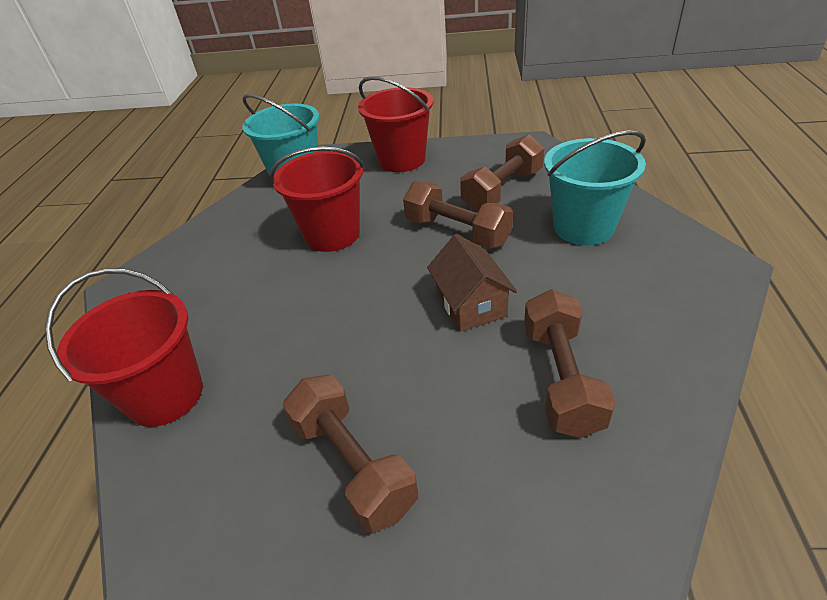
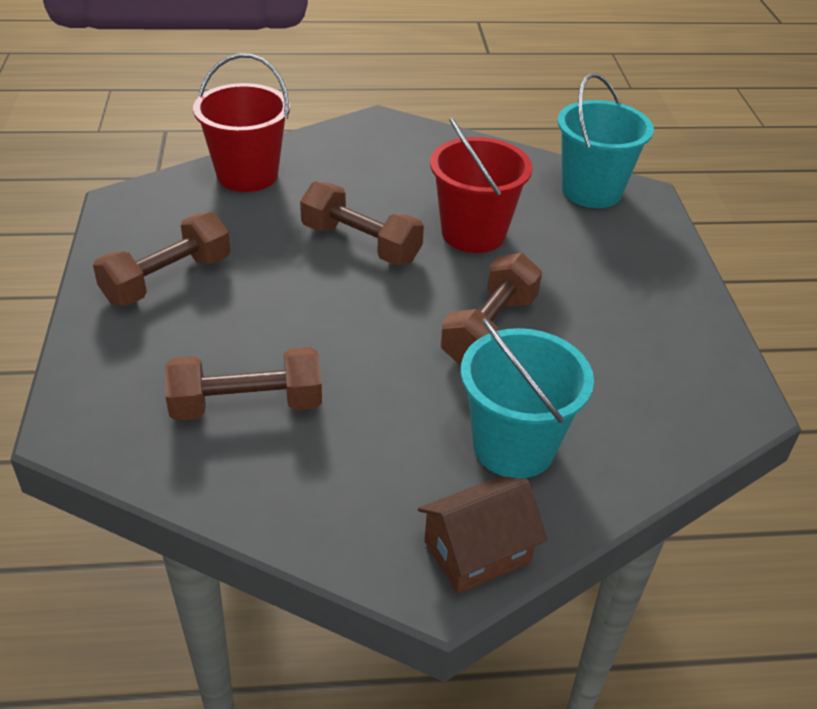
camera: 75 degrees right, 0 degrees up
red bucket [358,76,433,172] -> none
brown house [427,234,517,332] -> brown house moved to [418,476,547,594]
brown dumbbell [460,134,544,211] -> brown dumbbell moved to [300,181,424,265]

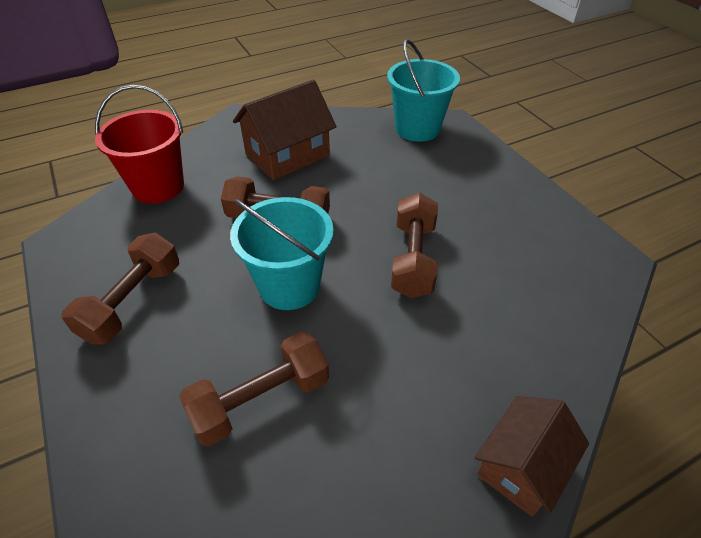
camera: 20 degrees left, 5 degrees up
red bucket [430,118,533,253] -> none
turquoise bucket [461,318,594,478] -> turquoise bucket moved to [230,197,334,310]
none -> brown house [233,79,337,180]

